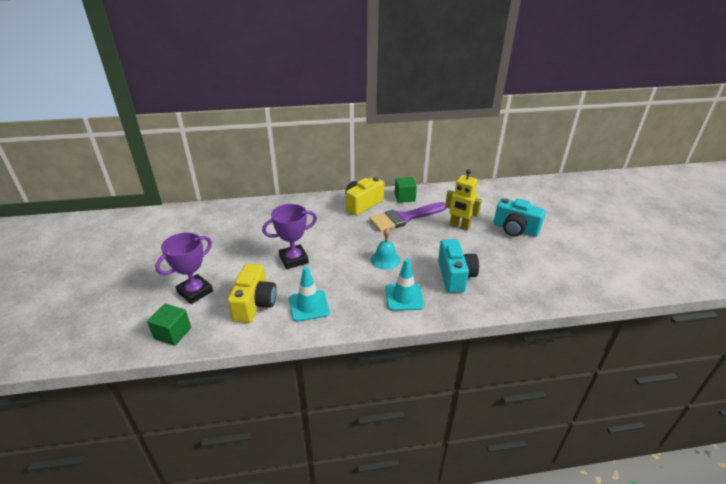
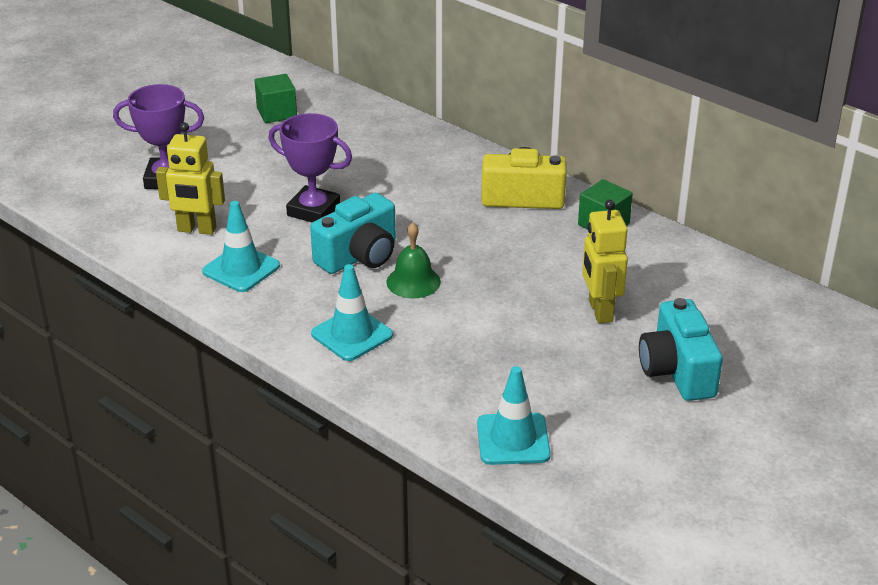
camera: 50 degrees right, 0 degrees up
green cube [147,303,191,346] -> green cube moved to [254,74,297,123]
yellow camera [228,264,277,323] -> yellow robot [156,122,225,235]
purple brush [370,202,447,232] -> none
turquoise bell [371,228,400,270] -> green bell [387,223,441,298]
turquoise camera [438,239,479,293] -> turquoise camera moved to [310,193,396,274]
none -> turquoise traffic cone [477,366,551,465]

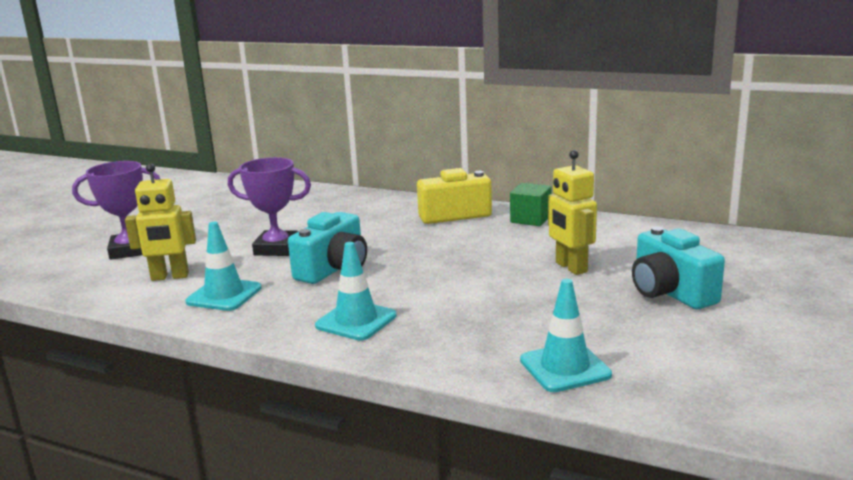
camera: 15 degrees left, 15 degrees down
green cube [254,74,297,123] -> none
green bell [387,223,441,298] -> none

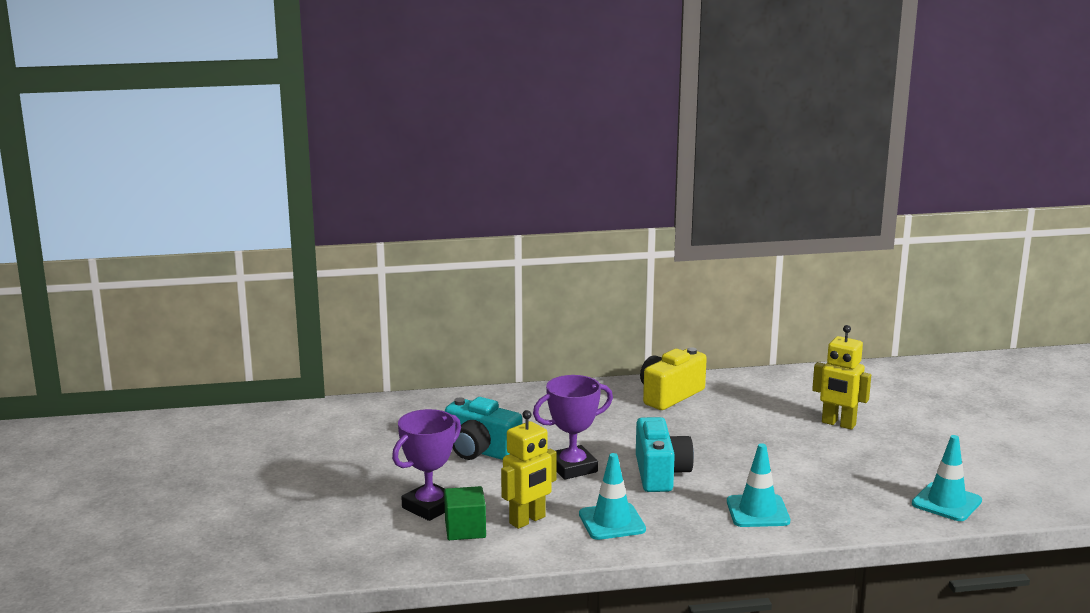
camera: 35 degrees left, 0 degrees up
green cube [510,183,552,226] -> green cube moved to [444,486,486,540]
turquoise camera [632,226,725,310] -> turquoise camera moved to [445,397,522,460]

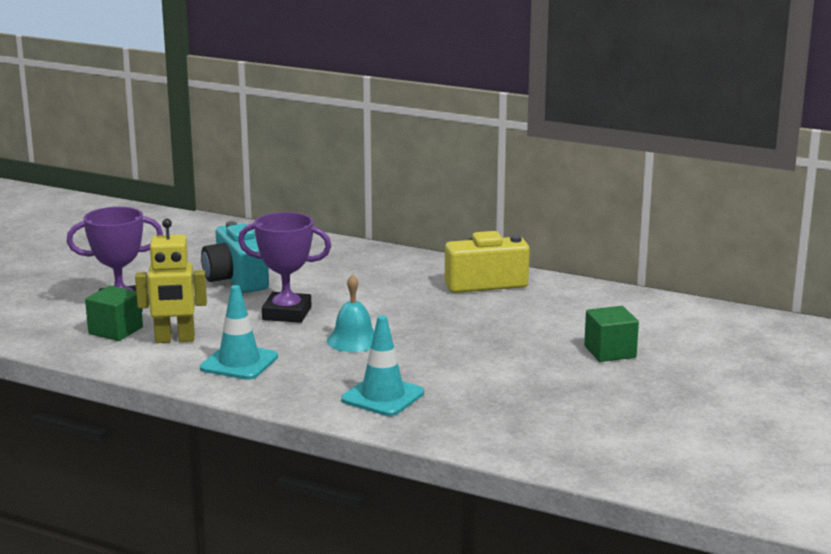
camera: 35 degrees right, 0 degrees up
turquoise camera [636,417,694,492] -> turquoise bell [327,274,374,352]
yellow robot [812,325,871,430] -> green cube [584,306,639,362]
turquoise traffic cone [912,435,982,521] -> none

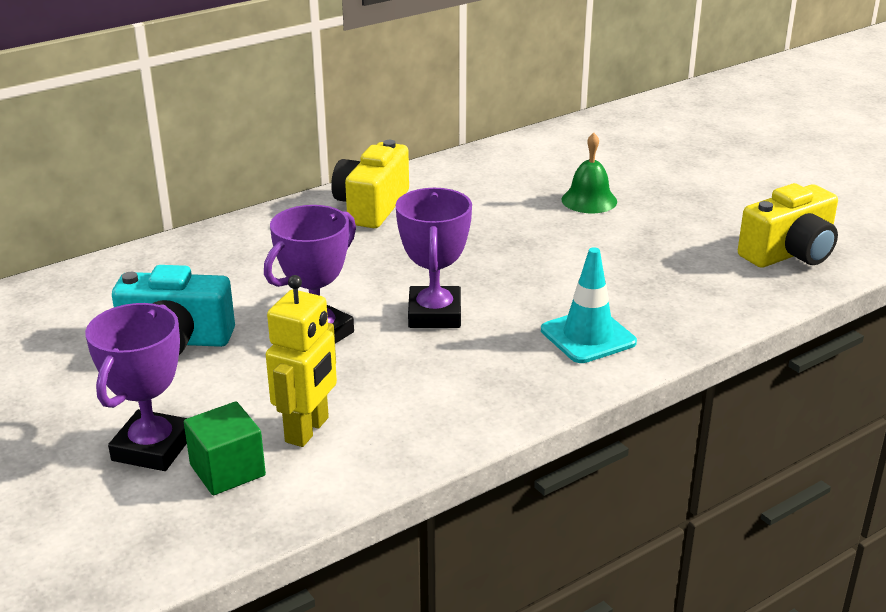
camera: 60 degrees left, 10 degrees up
turquoise traffic cone [200,285,278,380] -> none
turquoise bell [327,274,374,352] -> purple trophy [396,188,472,328]
green cube [584,306,639,362] -> green bell [561,133,617,213]
none -> yellow camera [738,183,838,268]

